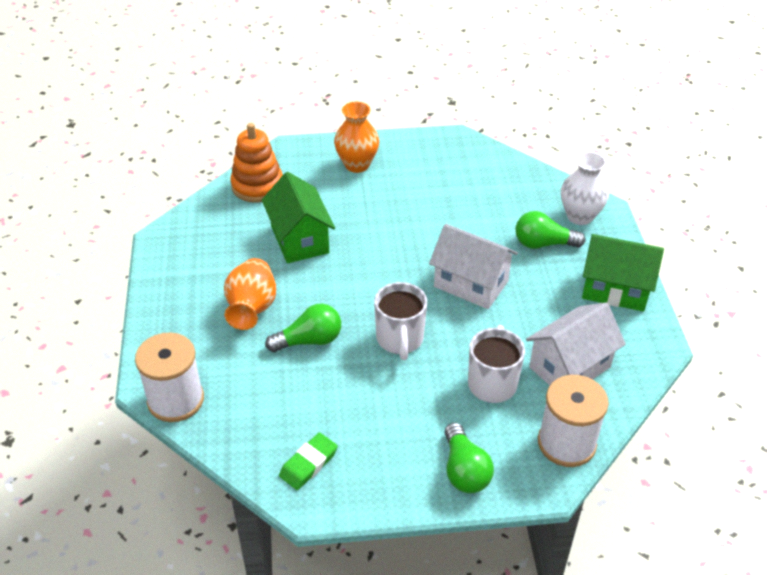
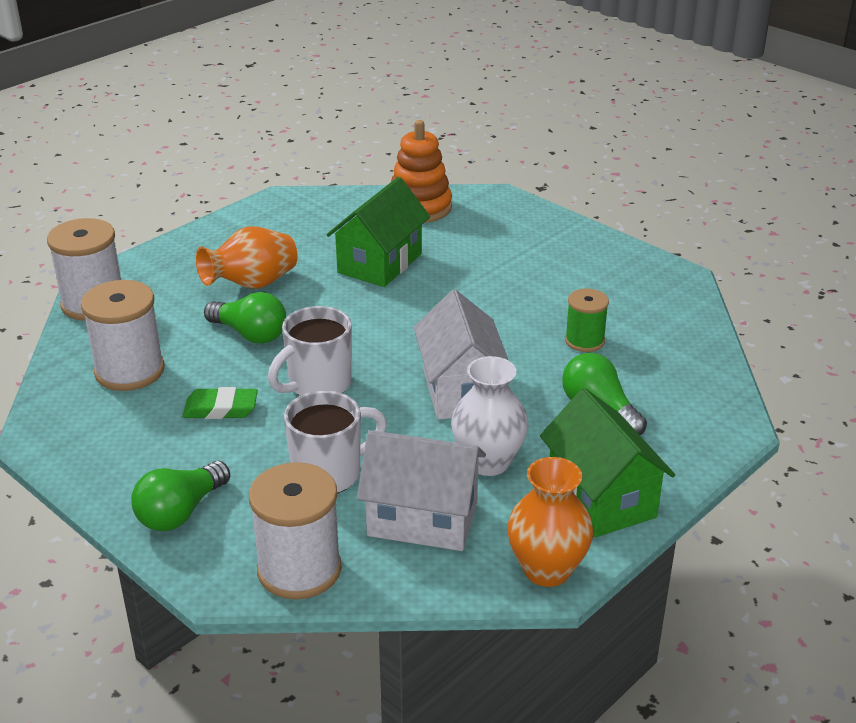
camera: 50 degrees right, 10 degrees down
green eraser [279,433,338,490] -> green eraser moved to [182,387,258,419]
orange vase [334,102,379,173] -> orange vase moved to [507,457,594,587]
white vase [561,151,609,225] -> white vase moved to [451,356,529,476]
none -> white spool [81,280,165,391]
none -> green spool [565,288,609,352]

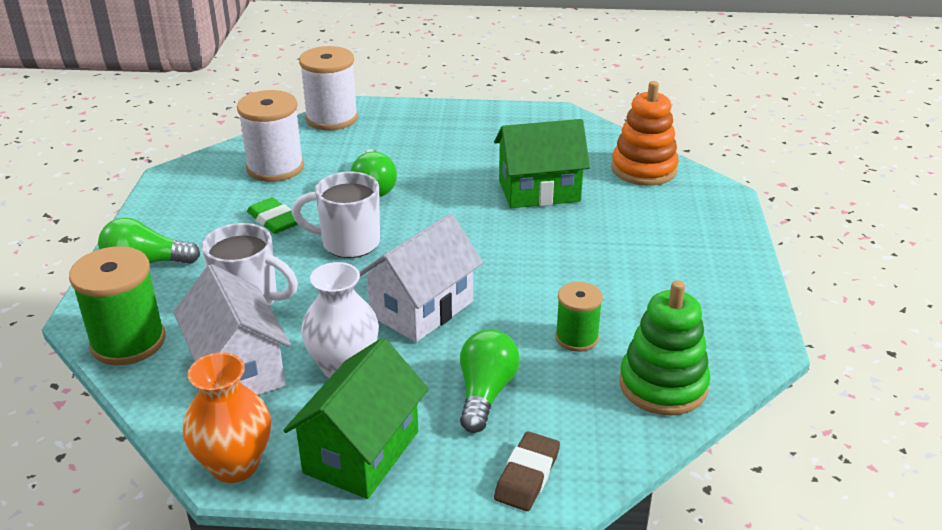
camera: 50 degrees right, 0 degrees up
orange vase [196,227,298,289] -> none
white spool [249,462,341,600] -> green spool [69,246,165,365]
none -> brown eraser [494,431,560,511]
none -> green stacking toy [619,280,710,416]

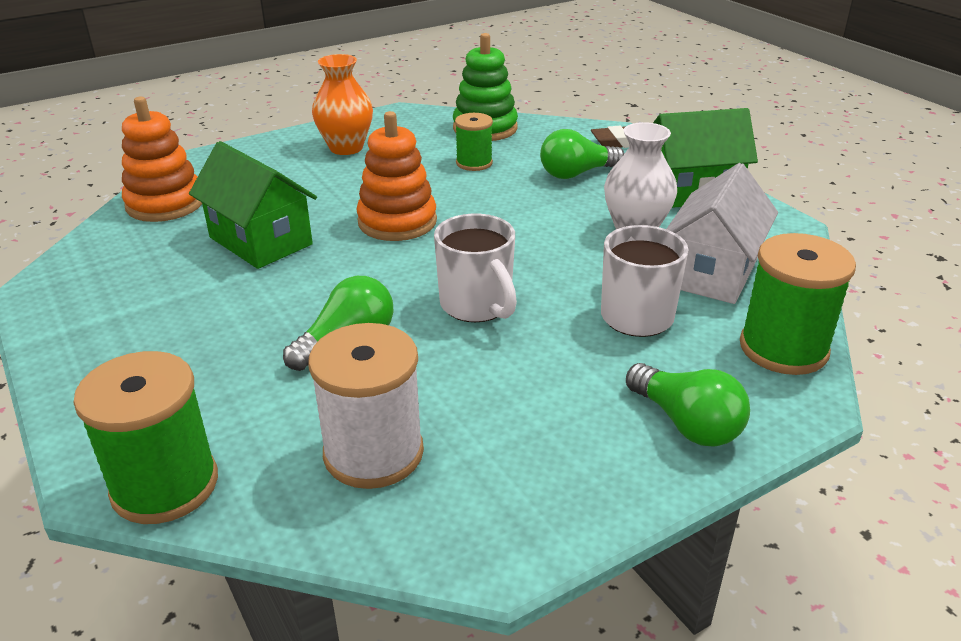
camera: 125 degrees left, 0 degrees up
orange vase [183,352,271,483] -> orange vase moved to [312,54,373,155]
green eraser [247,197,298,234] -> none
white spool [299,46,358,130] -> green spool [73,351,218,524]
white house [360,213,483,342] -> none
none -> orange stacking toy [356,111,437,241]

